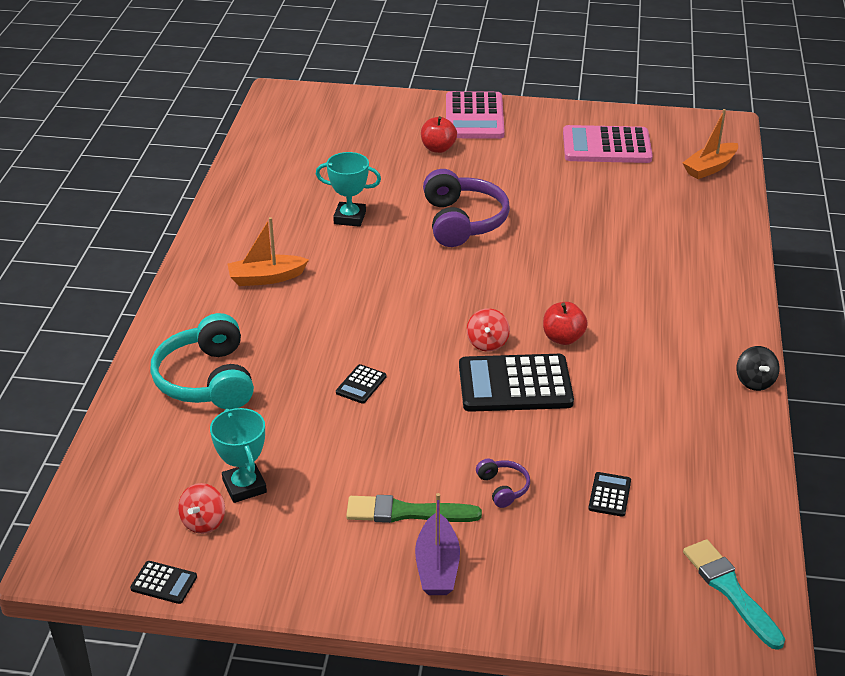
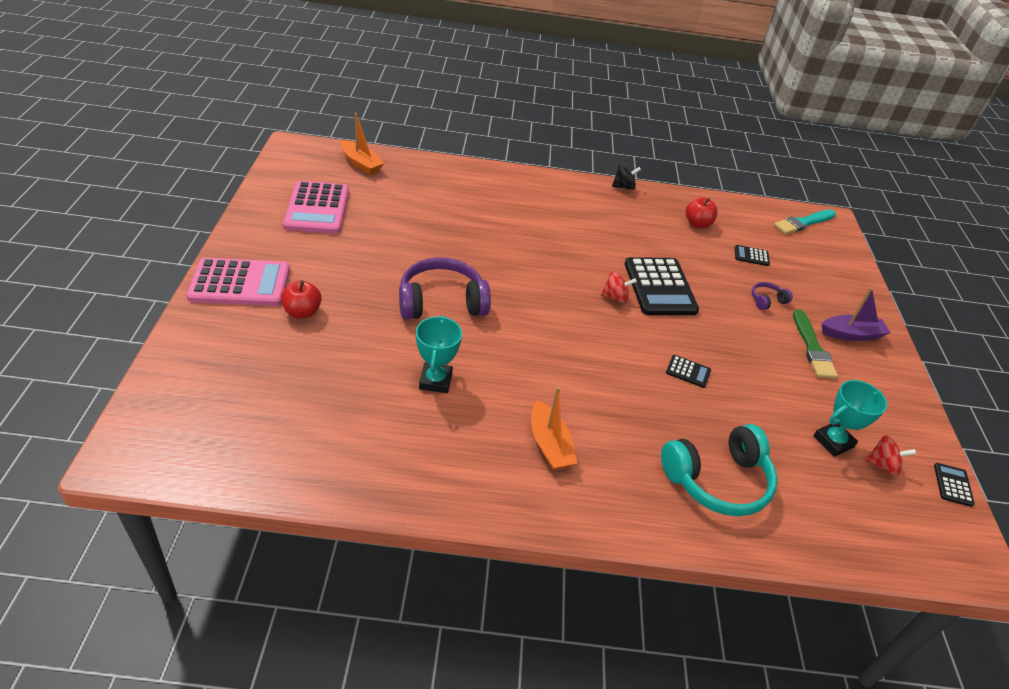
camera: 100 degrees left, 5 degrees up
red apple [543,302,588,345] -> red apple moved to [686,197,717,228]

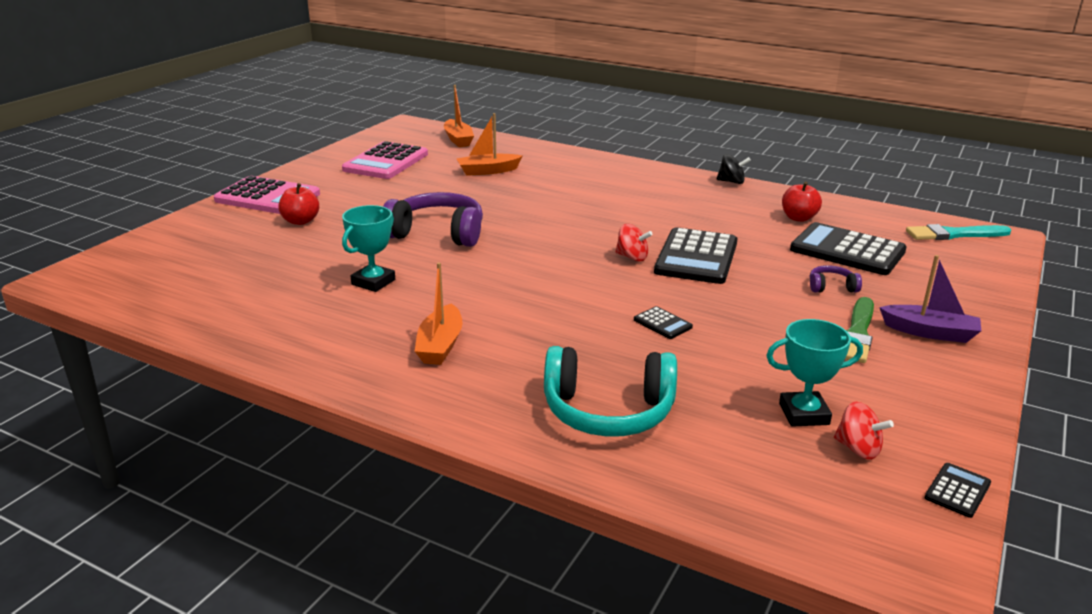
camera: 30 degrees right, 15 degrees down
black calculator [734,245,770,266] -> black calculator [790,222,907,275], size x2.26
none -> orange boat [456,113,523,176]

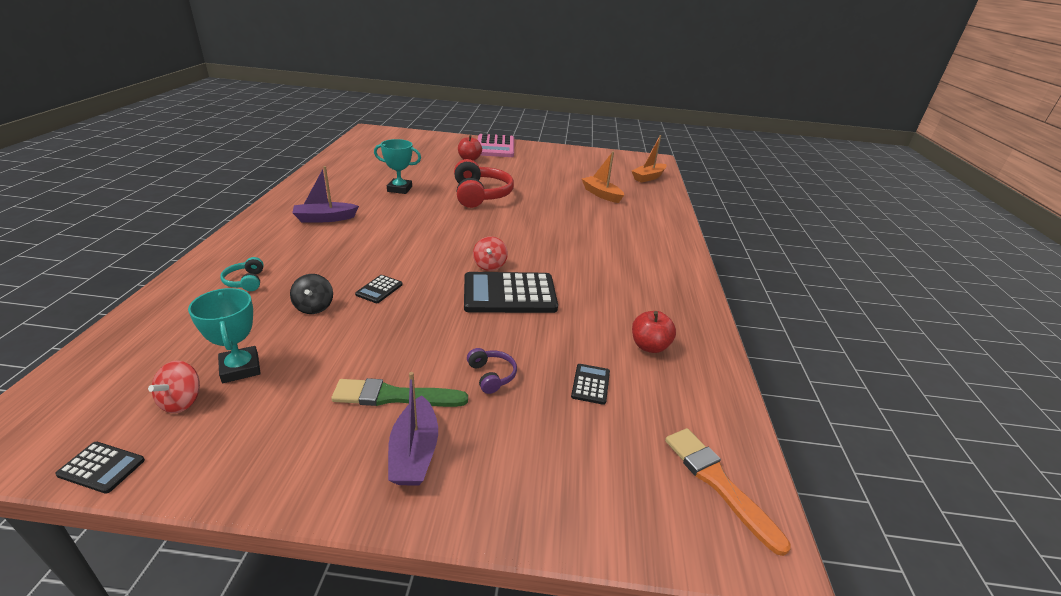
camera: 65 degrees right, 5 degrees up
pink calculator [342,141,428,179] -> none
purple headphones [383,192,483,247] -> red headphones [454,159,514,208]
orange boat [415,263,462,365] -> purple boat [292,166,359,222]
turquoise headphones [544,346,677,437] -> turquoise headphones [220,257,264,291], size x0.45
black spinning top [716,154,751,184] -> black spinning top moved to [290,274,333,314]
black calculator [790,222,907,275] -> black calculator [571,364,610,405], size x0.44
turquoise brush [906,224,1011,240] -> orange brush [665,428,790,556]

